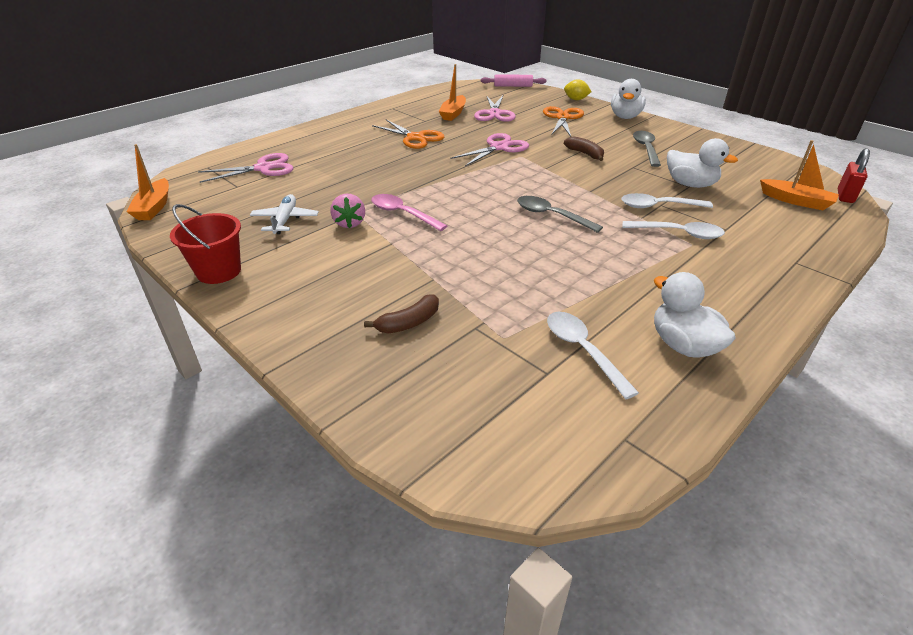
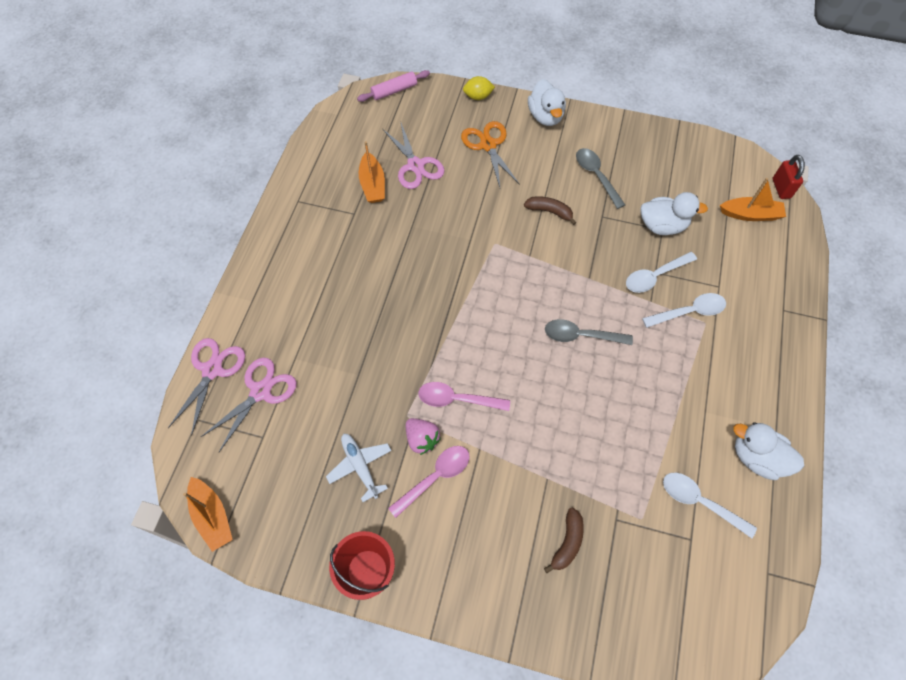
camera: 30 degrees left, 25 degrees up
orange scissors [372,119,445,149] -> none
pink scissors [450,133,529,166] -> pink scissors moved to [168,338,245,436]
none -> pink spoon [388,446,470,518]

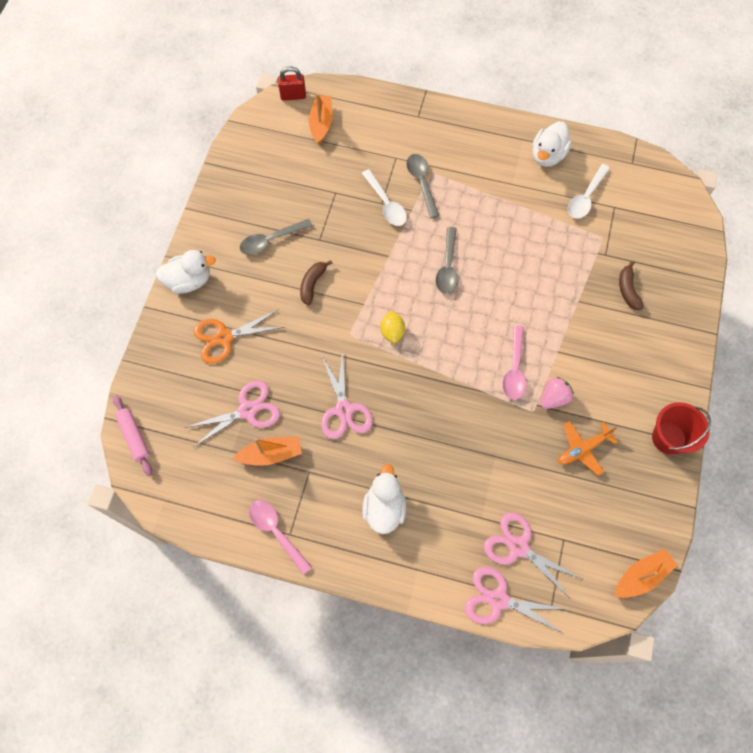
camera: 90 degrees left, 5 degrees up
white plane [326,433,392,502] -> orange plane [558,421,618,476]
pink spoon [388,446,470,518] -> pink spoon moved to [249,500,312,575]
yellow lemon [463,76,495,100] -> yellow lemon moved to [380,311,405,343]
brown banana [544,508,584,573] -> brown banana turned 120 degrees counterclockwise [619,261,644,310]
white duck [640,192,708,235] -> white duck moved to [362,464,406,534]
white spoon [642,293,726,328] -> grey spoon [406,154,439,218]
none -> pink scissors [321,351,373,439]

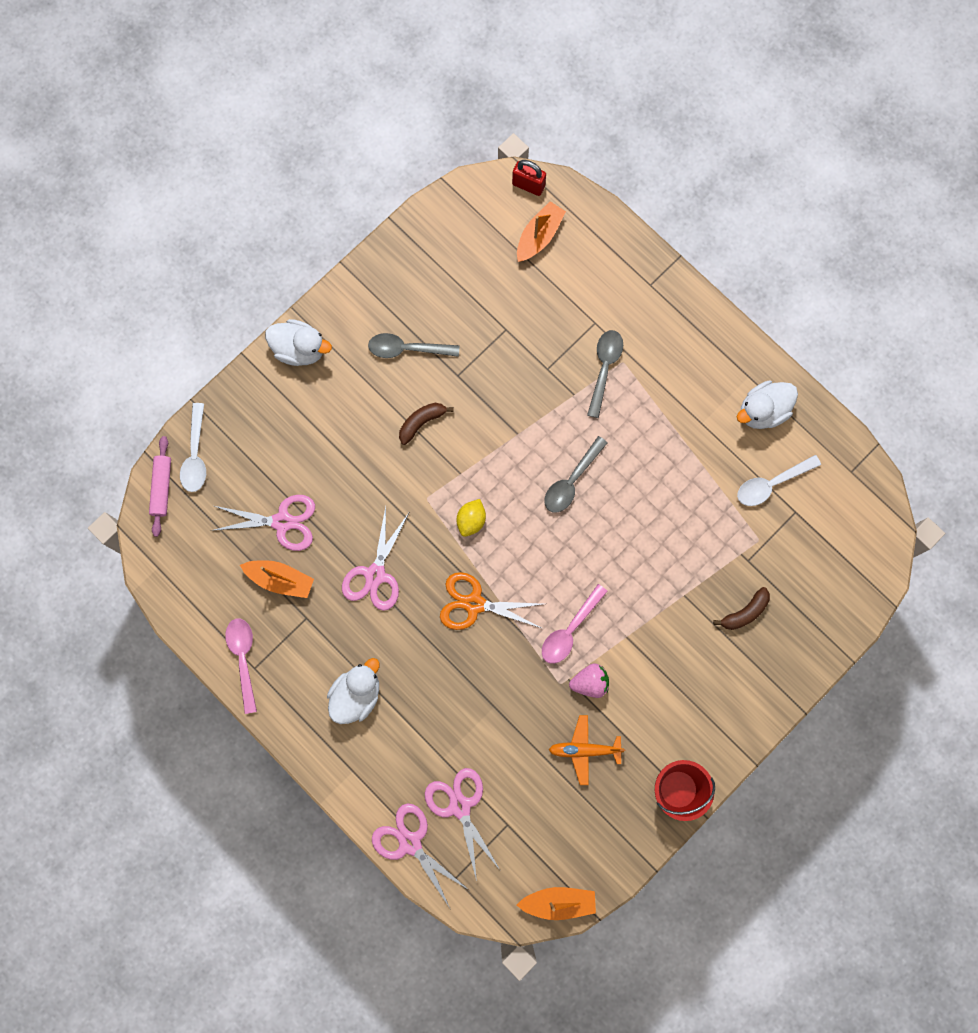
camera: 30 degrees right, 10 degrees up
orange scissors [193,309,284,364] -> orange scissors moved to [440,572,543,630]
white spoon [362,169,407,226] -> white spoon moved to [180,403,206,492]
brown banana [619,261,644,310] -> brown banana turned 150 degrees counterclockwise [713,587,770,630]

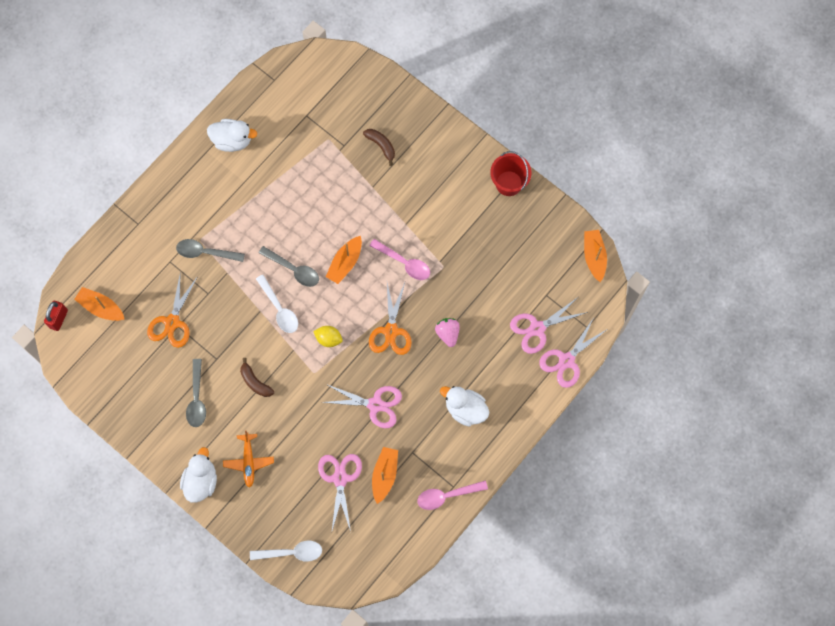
camera: 95 degrees left, 5 degrees down
pink rolling pin [149,436,171,537] -> none
orange plane [549,715,626,785] -> orange plane moved to [223,431,274,488]
pink strawberry [569,663,609,698] -> pink strawberry moved to [435,318,460,347]
white duck [737,380,798,429] -> white duck turned 45 degrees counterclockwise [207,119,257,152]
white spoon [737,455,821,506] -> white spoon moved to [256,275,298,333]
none -> orange scissors [147,272,198,348]
none -> orange boat [326,236,362,284]

